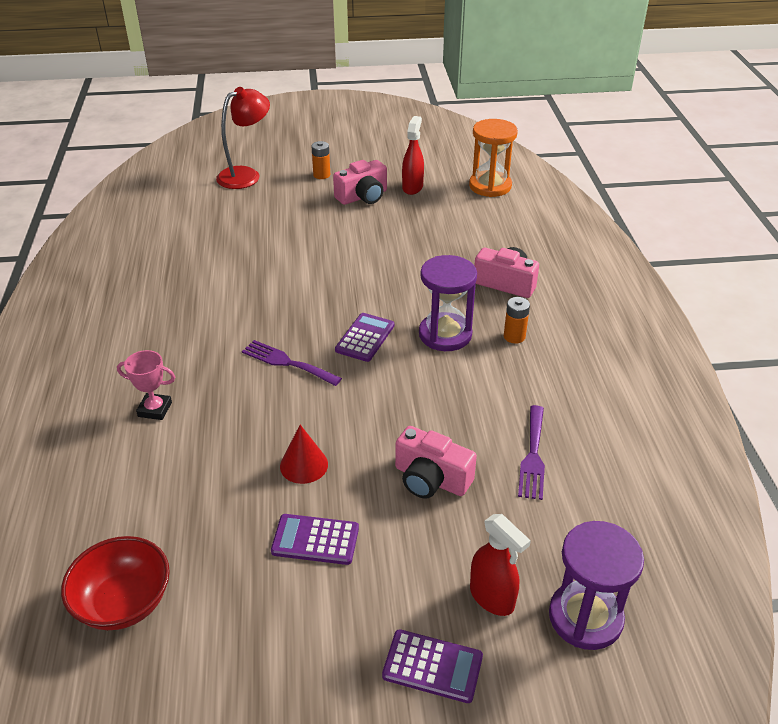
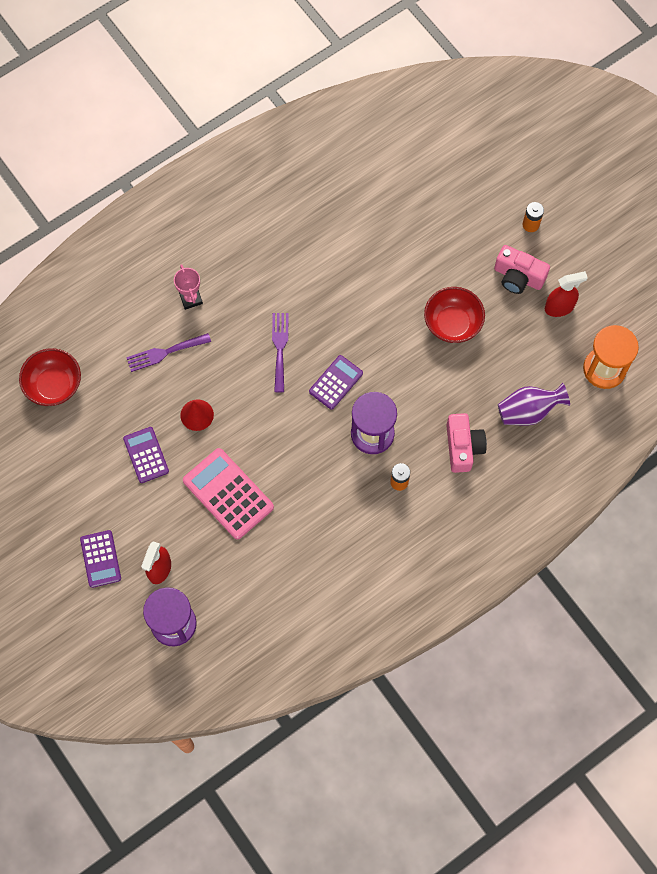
camera: 60 degrees right, 30 degrees up
red lamp [216,87,270,189] -> none
purple calculator [335,313,394,362] -> purple calculator turned 45 degrees counterclockwise [309,355,363,410]
pink camera [395,426,477,499] -> pink calculator [183,448,274,540]
purple fork [518,405,545,500] -> purple fork moved to [126,333,211,372]
none -> red bowl [424,287,485,343]
none -> purple vase [498,383,570,425]

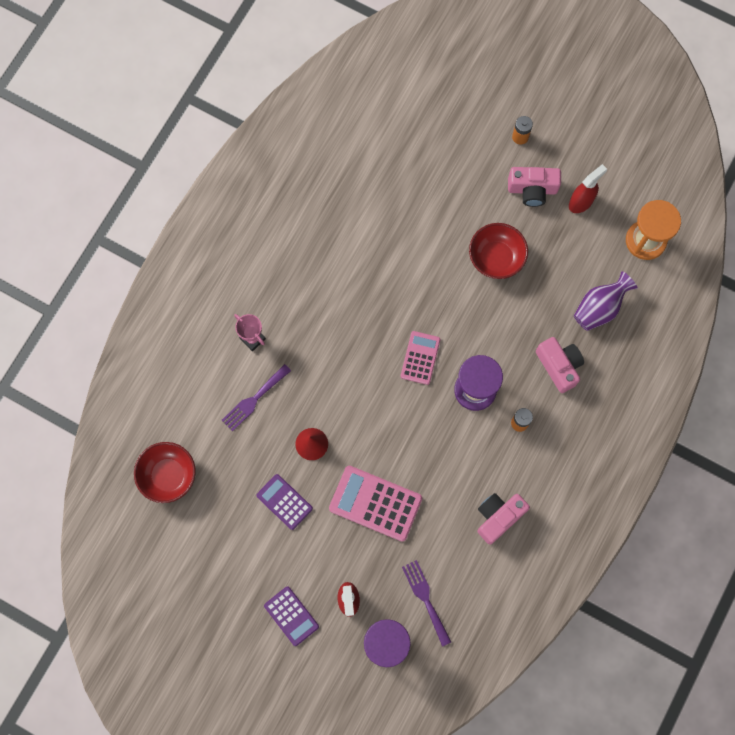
camera: 25 degrees left, 5 degrees up
purple fork [272,313,289,392] -> purple fork moved to [402,560,451,647]
purple calculator [309,355,363,410] -> pink calculator [401,331,440,385]
none -> pink camera [477,493,530,545]

